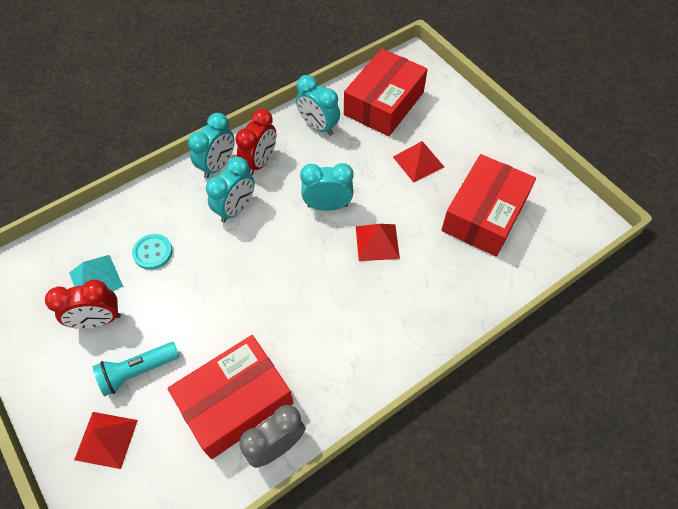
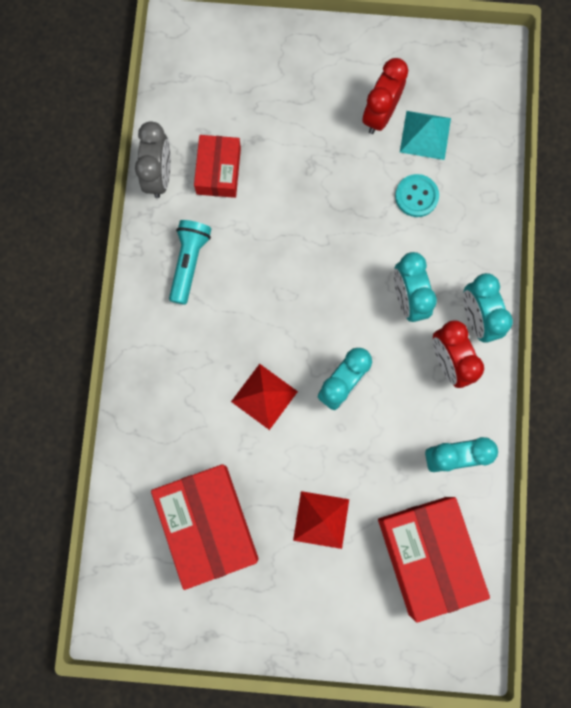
camera: 130 degrees right, 20 degrees up
red pyramid [74,412,138,469] -> none
turquoise flashlight [93,342,180,396] -> turquoise flashlight moved to [169,220,211,305]
red box [168,335,293,459] -> red box [194,135,241,198], size x0.58

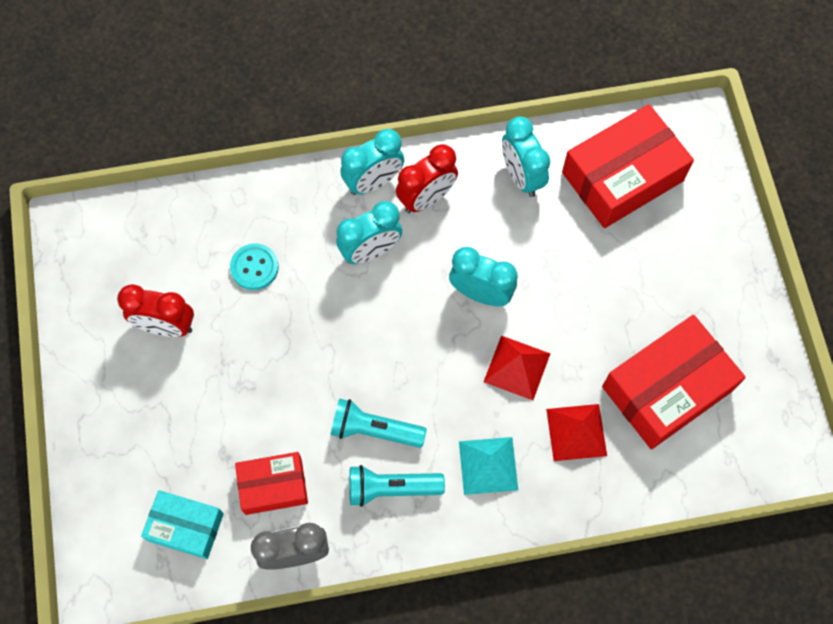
camera: 105 degrees left, 10 degrees down
red pyramid [293,491,349,549] -> red pyramid moved to [546,404,607,461]
turquoise pyramid [400,111,451,160] -> turquoise pyramid moved to [459,437,518,495]
none -> turquoise box [141,490,224,559]
none -> turquoise flashlight [331,398,427,448]

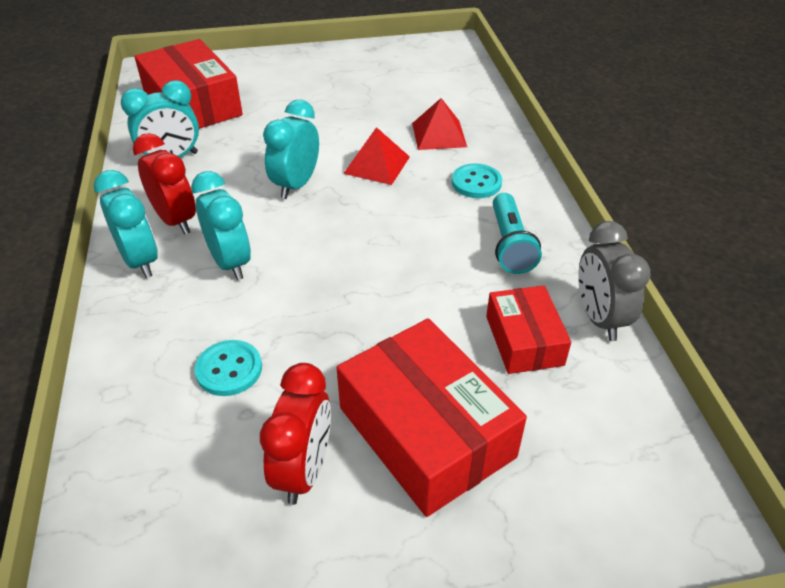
camera: 90 degrees left, 25 degrees down
turquoise box [141,490,224,559] -> none
turquoise flashlight [331,398,427,448] -> none
turquoise pyramid [459,437,518,495] -> turquoise button [452,163,502,198]
red box [602,315,746,449] -> red box moved to [337,318,527,517]

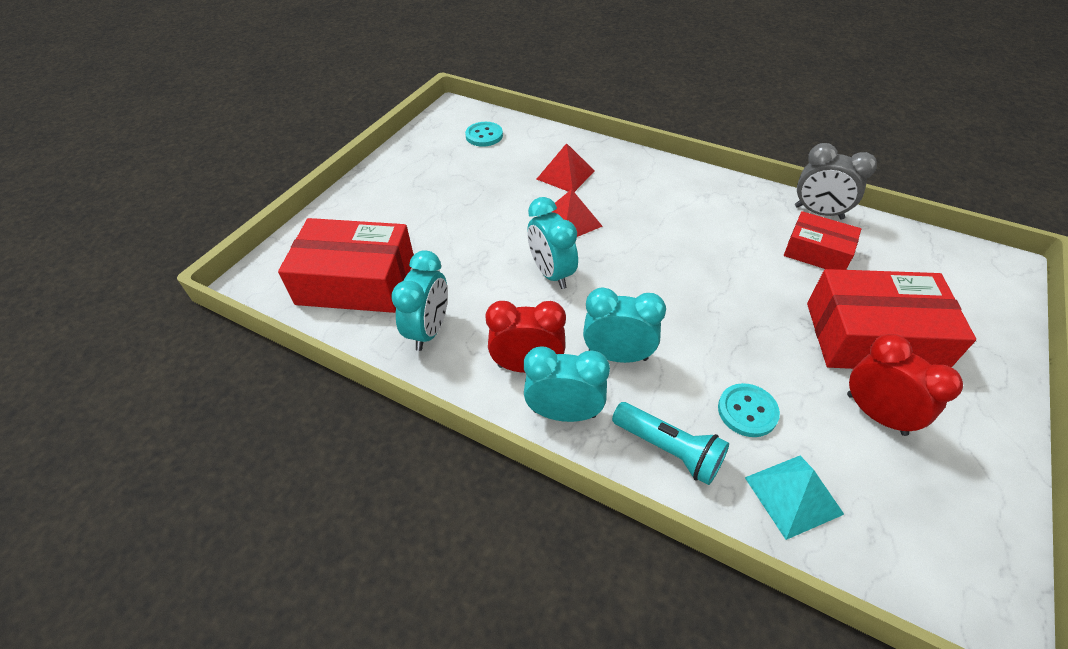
camera: 50 degrees left, 5 degrees up
turquoise button [452,163,502,198] -> turquoise button moved to [465,122,503,147]
turquoise flashlight [493,193,542,274] -> turquoise flashlight moved to [612,402,729,485]
none -> turquoise pyramid [745,456,844,540]

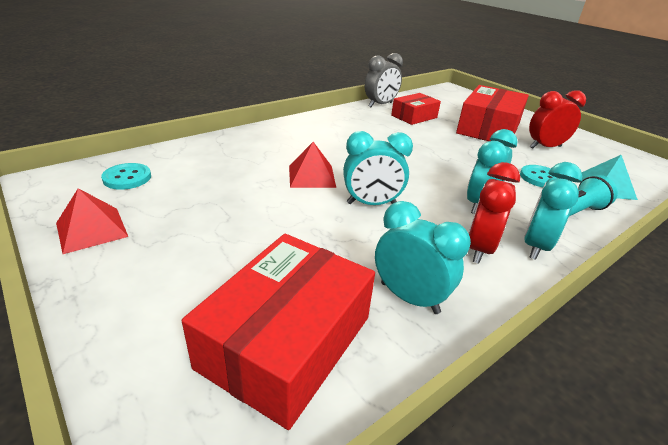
camera: 70 degrees left, 15 degrees down
red pyramid [537,143,594,192] -> red pyramid moved to [56,188,128,254]

